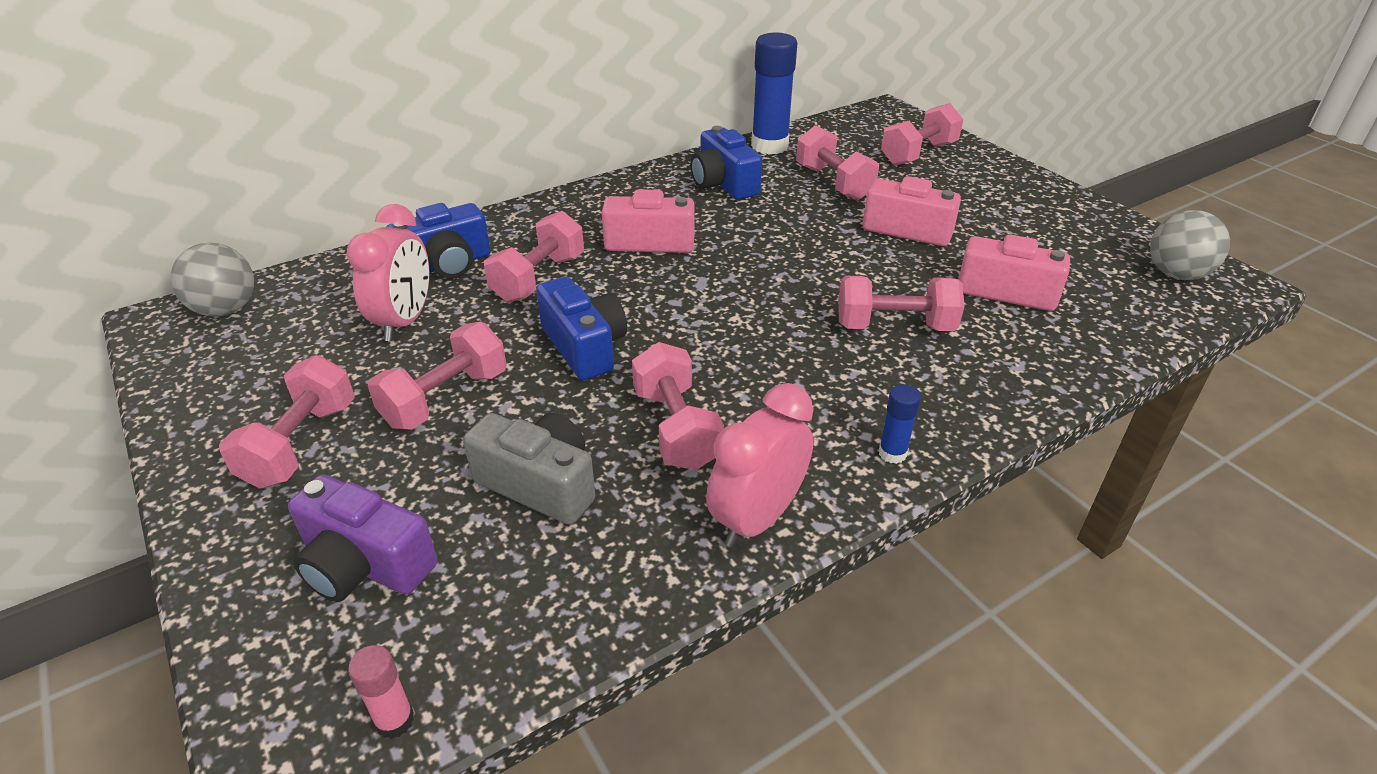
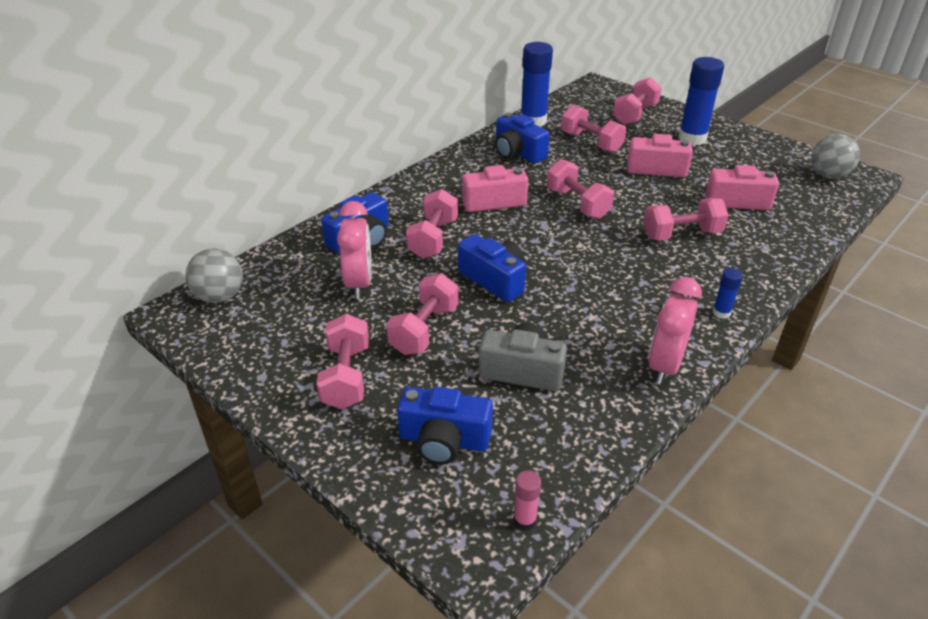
camera: 15 degrees left, 0 degrees up
purple camera [288,474,437,602] -> blue camera [397,387,493,465]
pink dumbbell [632,342,724,470] -> pink dumbbell moved to [547,159,614,219]
none -> blue glue stick [679,57,724,145]

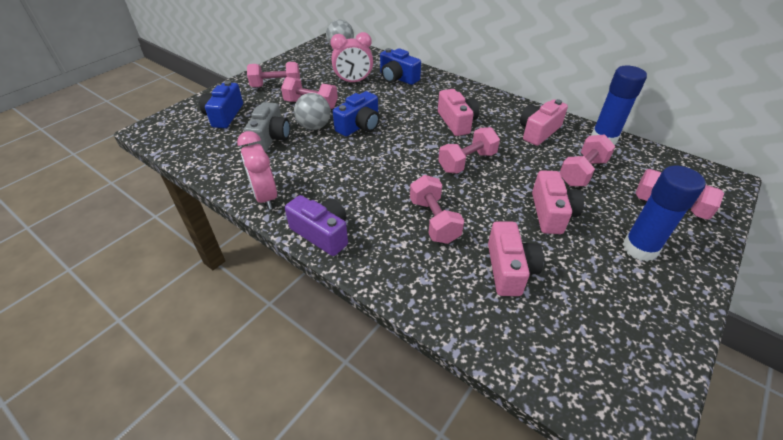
camera: 85 degrees right, 5 degrees up
pink dumbbell [406,189,458,259] -> none
blue camera [495,112,550,163] -> pink camera [520,99,568,146]
pink glue stick [513,470,541,531] -> none
pink clock [648,277,702,385] -> pink clock turned 135 degrees counterclockwise [237,131,277,210]
blue glue stick [713,268,743,319] -> purple camera [285,195,348,256]
grey ball [811,134,860,179] -> grey ball moved to [294,93,331,130]

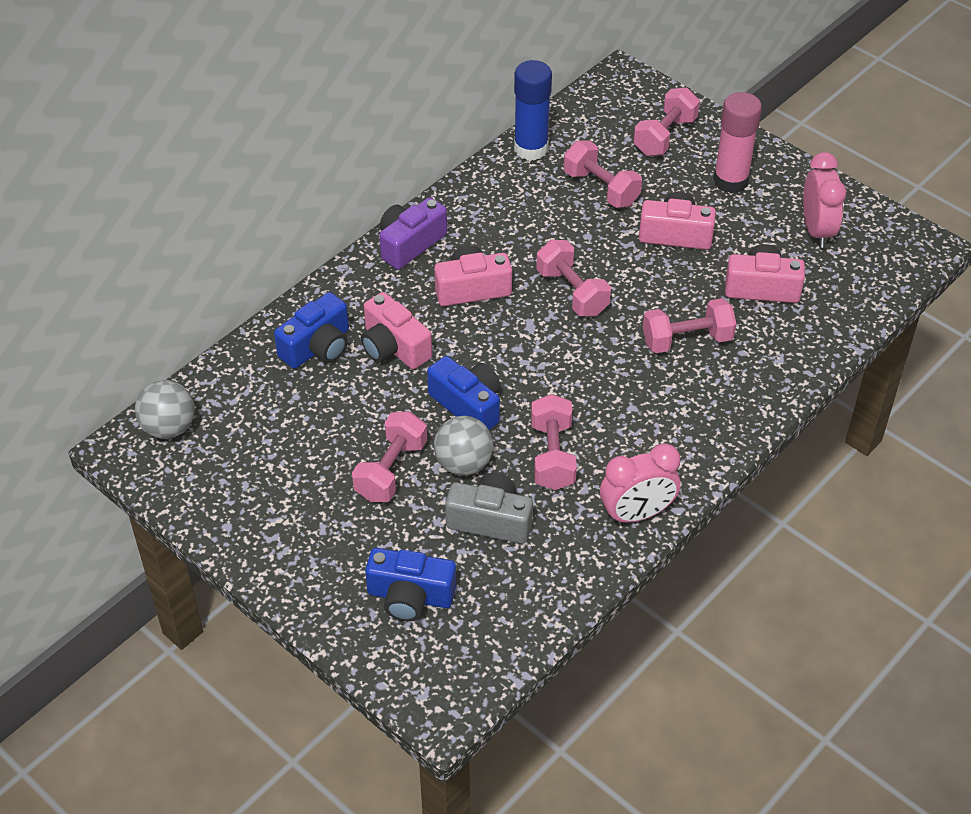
camera: 85 degrees left, 5 degrees up
pink dumbbell [247,62,300,87] -> pink dumbbell moved to [531,394,577,490]
purple camera [285,195,348,256] -> purple camera moved to [379,197,447,269]
pink clock [330,32,373,83] -> pink clock moved to [803,152,846,248]
pink camera [520,99,568,146] -> pink camera moved to [361,292,432,369]
blue glue stick [623,166,705,261] -> pink glue stick [713,92,762,193]

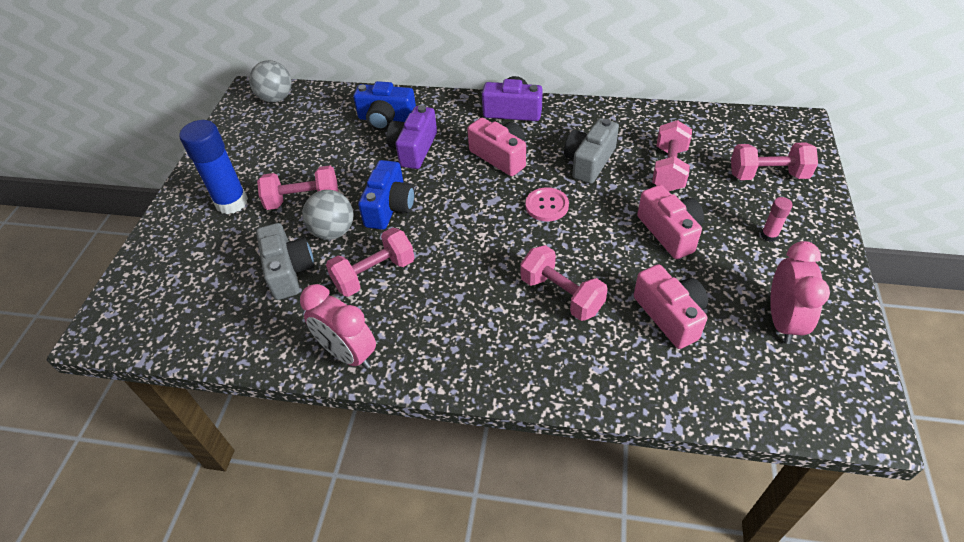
camera: 60 degrees right, 0 degrees up
pink camera [361,292,432,369] -> purple camera [387,105,437,169]
blue camera [365,548,456,621] -> none
blue glue stick [514,60,552,161] -> blue glue stick moved to [180,120,248,214]
pink dumbbell [536,240,611,316] -> pink button [525,187,569,222]
pink glue stick [713,92,762,193] -> pink glue stick [761,197,793,242], size x0.47
pink clock [803,152,846,248] -> pink clock turned 45 degrees counterclockwise [770,241,830,344]
none -> grey camera [564,118,619,184]

